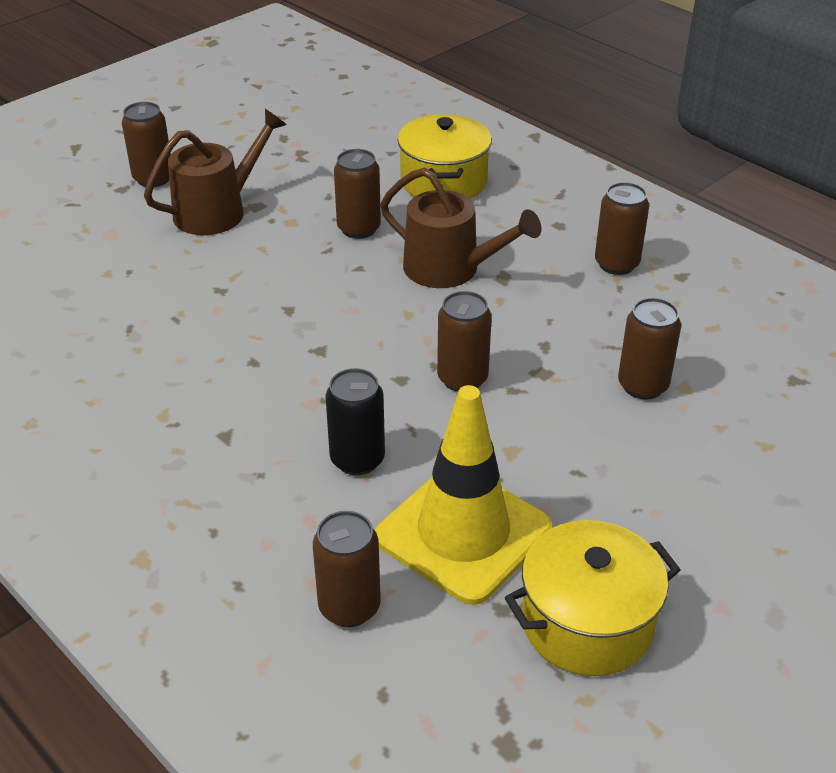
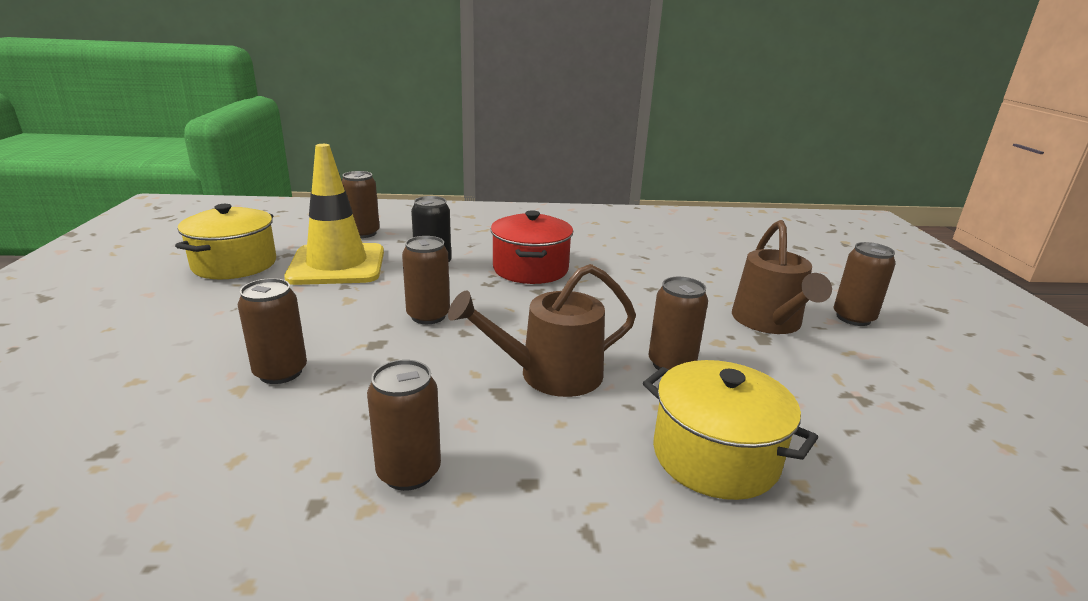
camera: 130 degrees right, 15 degrees down
none -> red pot [491,210,573,284]

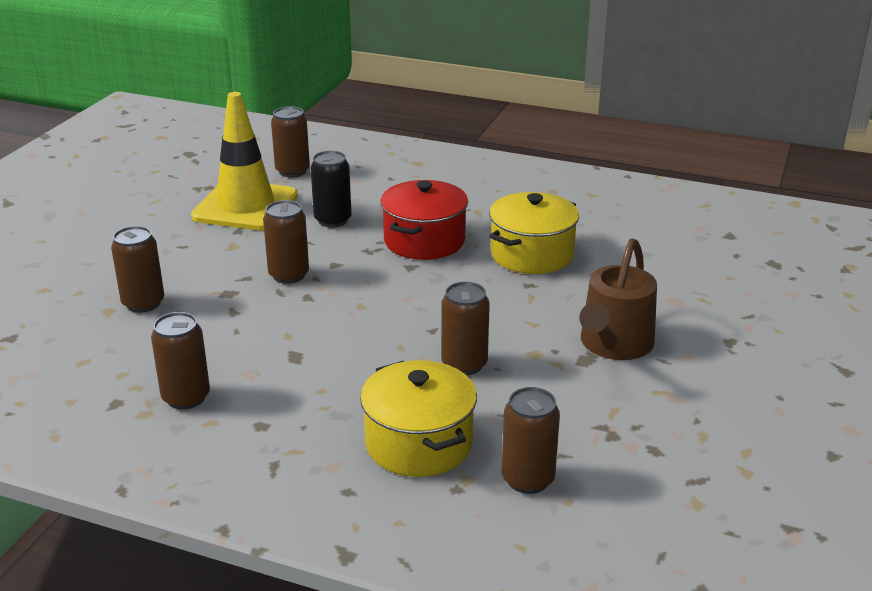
camera: 25 degrees right, 5 degrees up
yellow pot [175,204,276,279] -> yellow pot moved to [489,192,579,274]
brown watering can [448,264,636,397] -> none
brown can [833,242,896,326] -> brown can moved to [502,387,560,494]

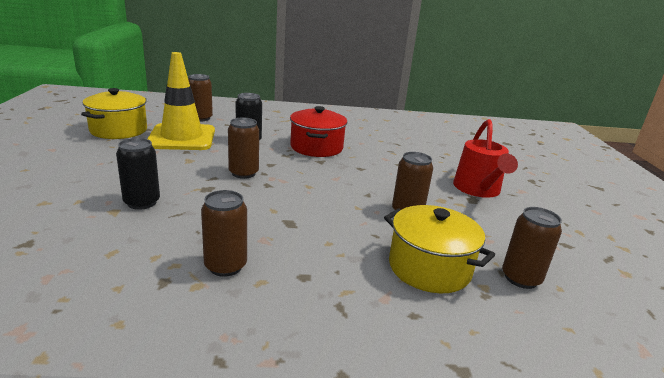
camera: 25 degrees left, 5 degrees down
brown can [111,226,164,313] -> black can [116,138,160,210]
yellow pot [489,192,579,274] -> yellow pot moved to [81,88,147,139]
brown watering can [579,238,657,360] -> red watering can [453,119,518,198]

